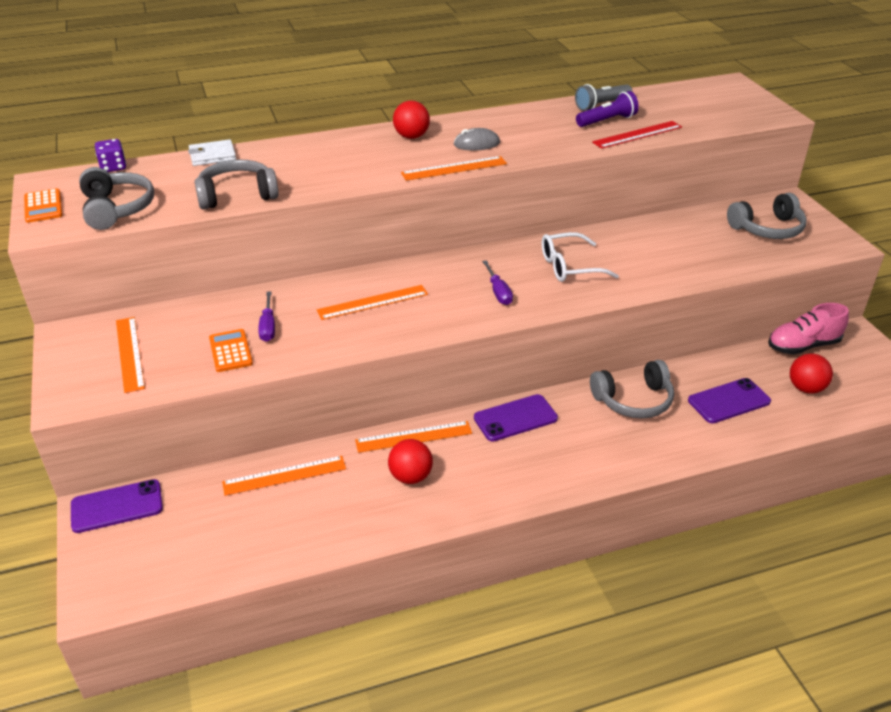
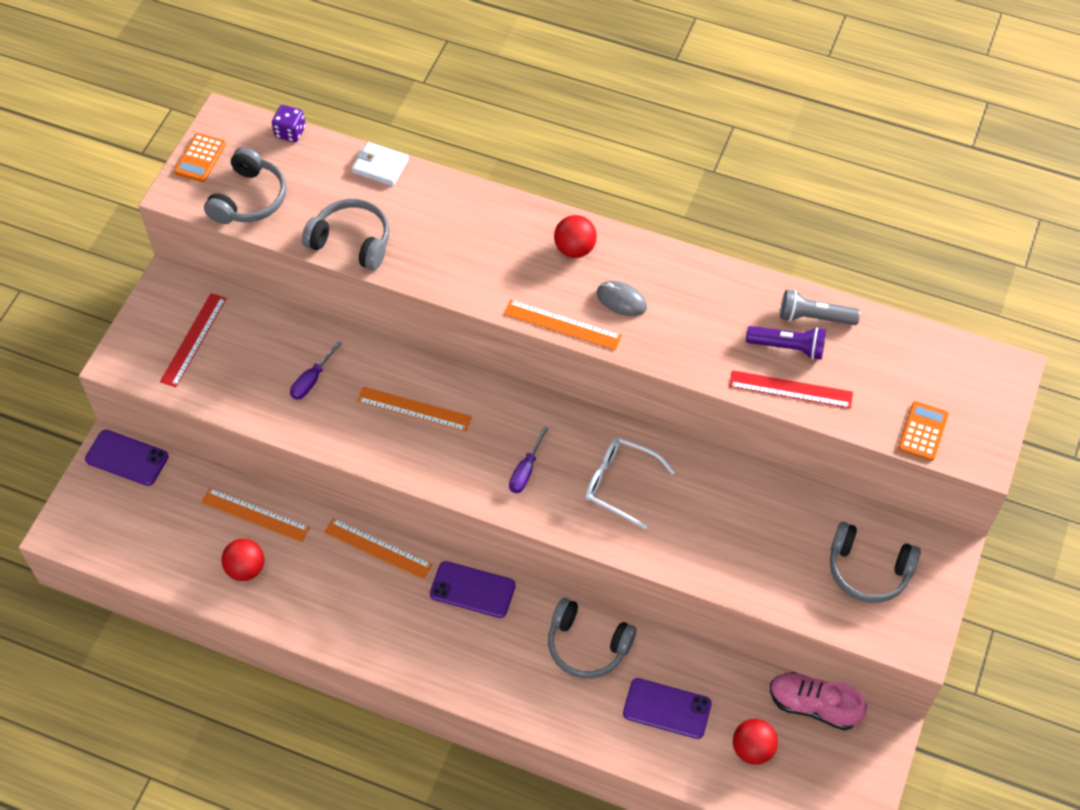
camera: 40 degrees right, 20 degrees up
orange ruler [116,317,145,393] -> red ruler [160,293,227,387]
orange calculator [209,329,253,372] -> orange calculator moved to [898,401,949,461]
red ball [388,439,433,484] -> red ball moved to [221,539,264,581]

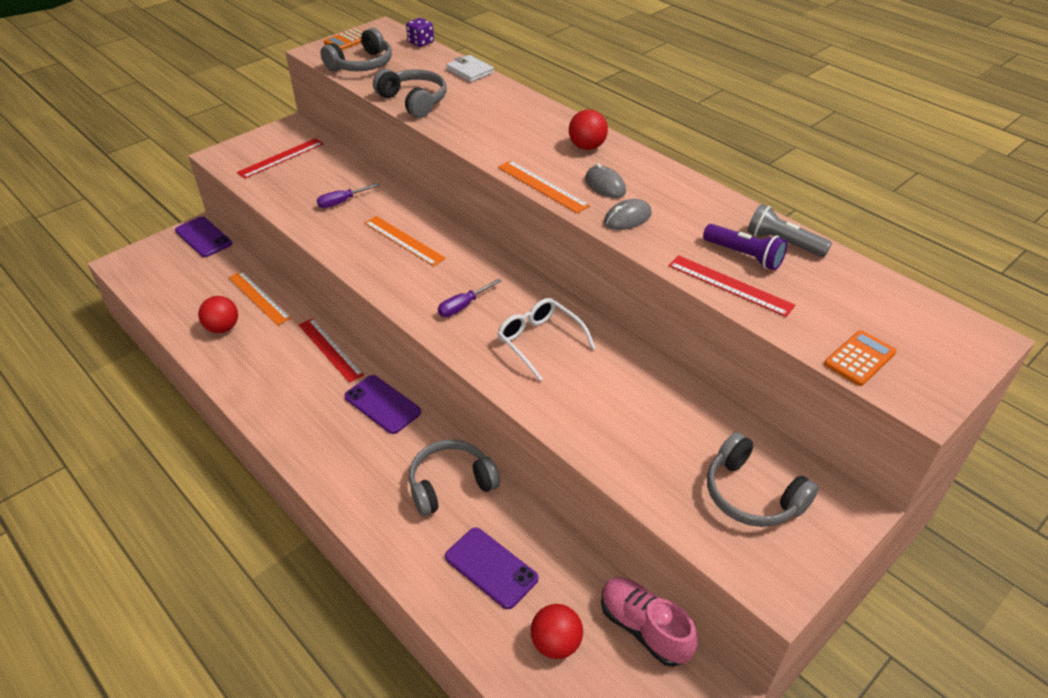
camera: 25 degrees right, 15 degrees down
orange ruler [324,518,433,579] -> red ruler [299,318,364,383]
grey headphones [548,598,636,679] -> grey headphones turned 105 degrees clockwise [409,440,500,516]
none -> grey mouse [604,199,652,230]

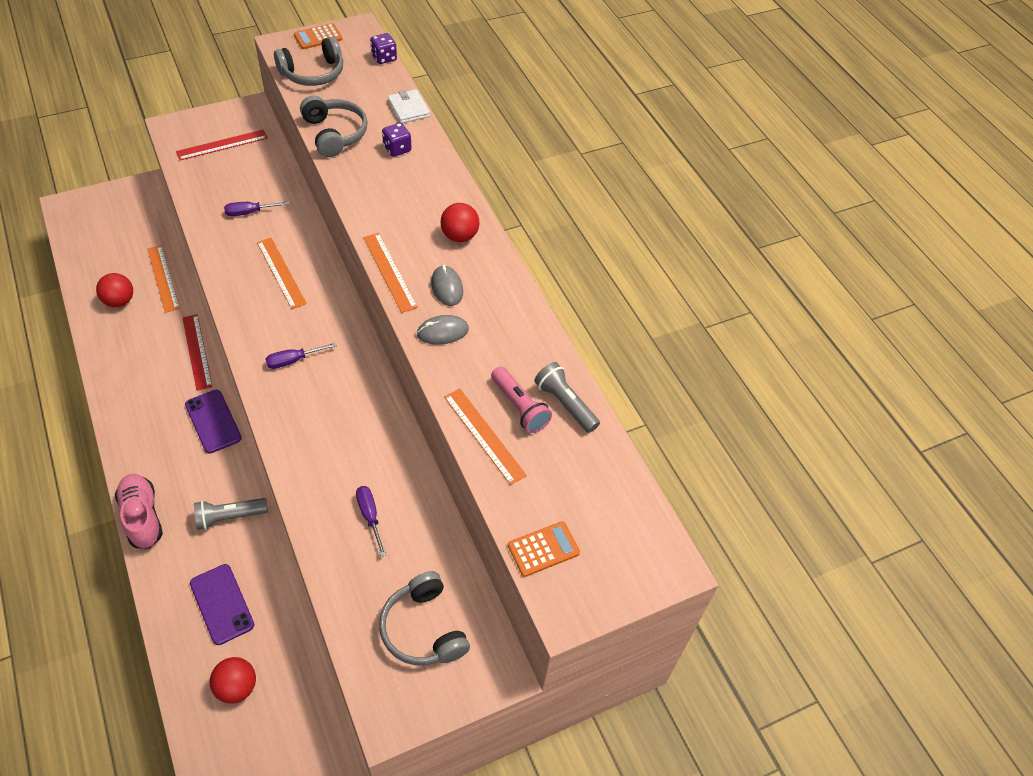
camera: 15 degrees right, 10 degrees up
purple phone [175,217,232,257] -> none
grey headphones [409,440,500,516] -> grey flashlight [194,498,268,530]
white glasses [497,298,595,381] -> none
pink shoe [601,577,697,667] -> pink shoe moved to [115,474,163,548]
red ruler [669,255,795,317] -> orange ruler [444,389,527,485]
purple flashlight [703,224,787,270] -> pink flashlight [491,366,552,433]
none -> purple screwdriver [356,486,386,557]
none -> purple dice [382,123,412,157]

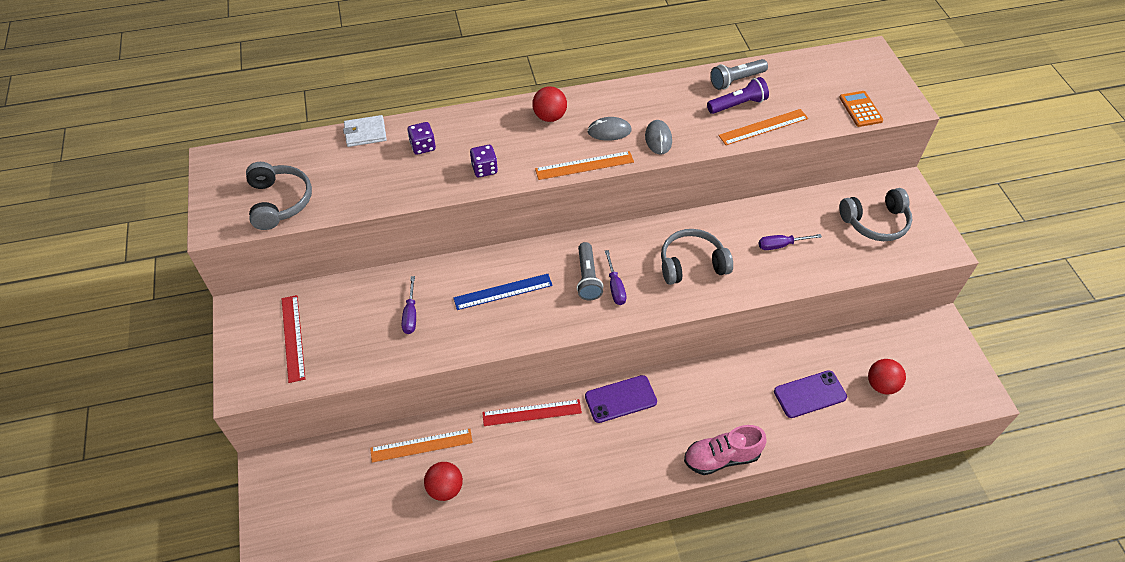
camera: 75 degrees left, 0 degrees up
grey flashlight [194,498,268,530] -> grey flashlight moved to [577,242,603,300]
orange ruler [257,238,307,309] -> blue ruler [453,274,553,310]
orange calculator [294,23,342,49] -> none
grey headphones [300,96,368,157] -> grey headphones moved to [661,229,733,285]
purple dice [370,33,397,64] -> purple dice moved to [470,145,498,177]
pink flashlight [491,366,552,433] -> purple flashlight [707,77,769,114]

